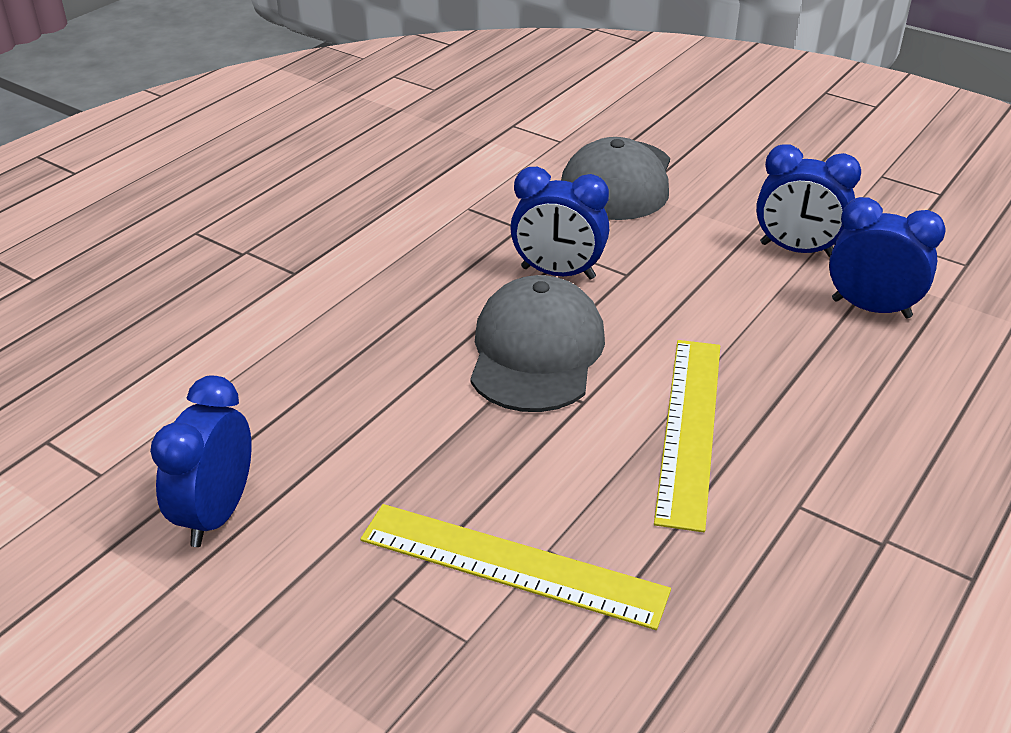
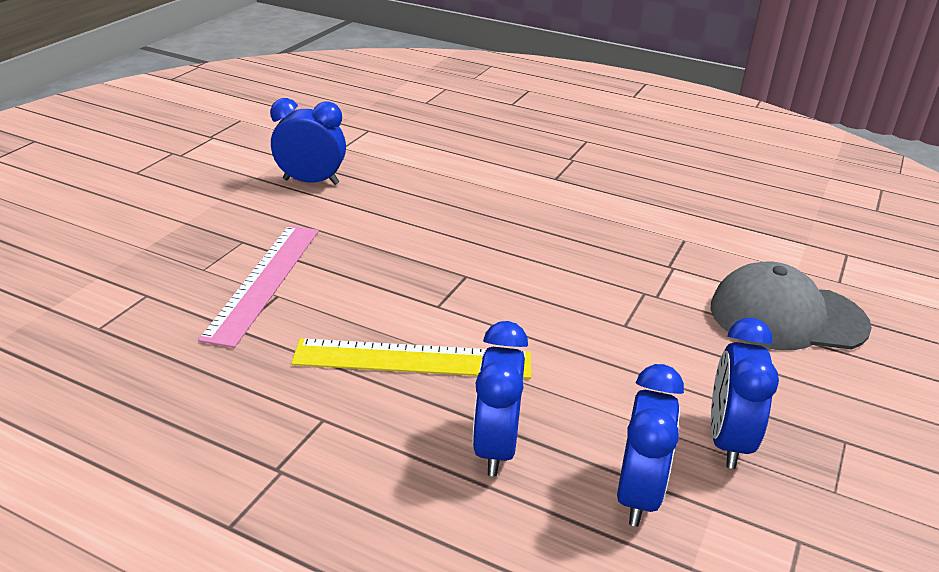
camera: 80 degrees right, 5 degrees down
yellow ruler [360,504,671,630] -> pink ruler [198,225,319,348]
grey cap [470,275,605,412] -> none
blue clock [510,167,609,280] -> blue clock moved to [472,321,528,476]

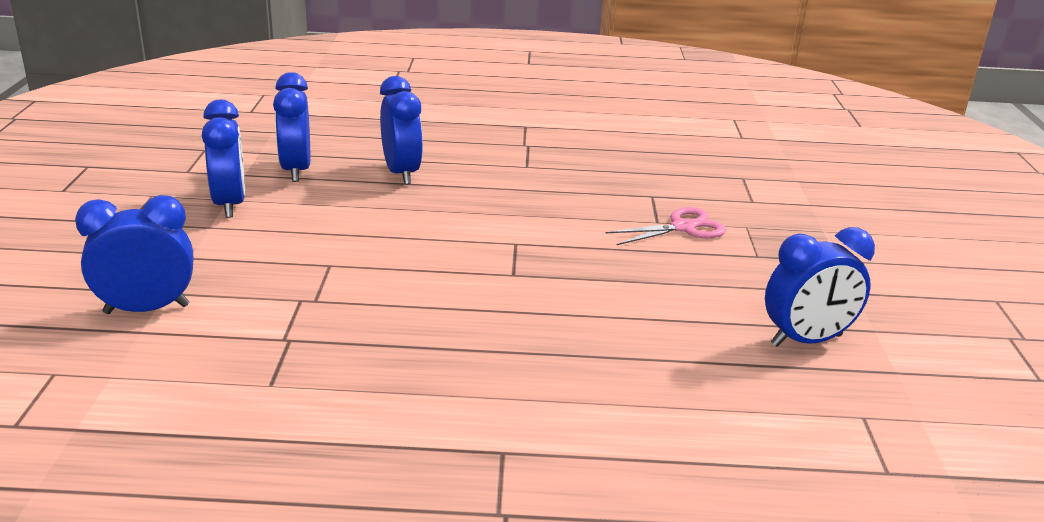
camera: 155 degrees right, 5 degrees down
pink ruler [198,225,319,348] -> pink scissors [605,207,726,245]
yellow ruler [291,338,531,379] -> none
grey cap [711,261,872,350] -> blue clock [75,195,193,314]

